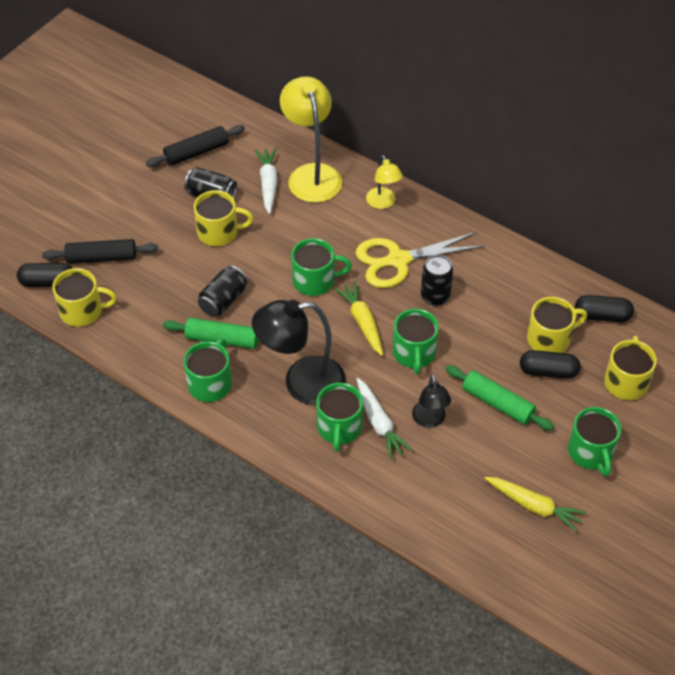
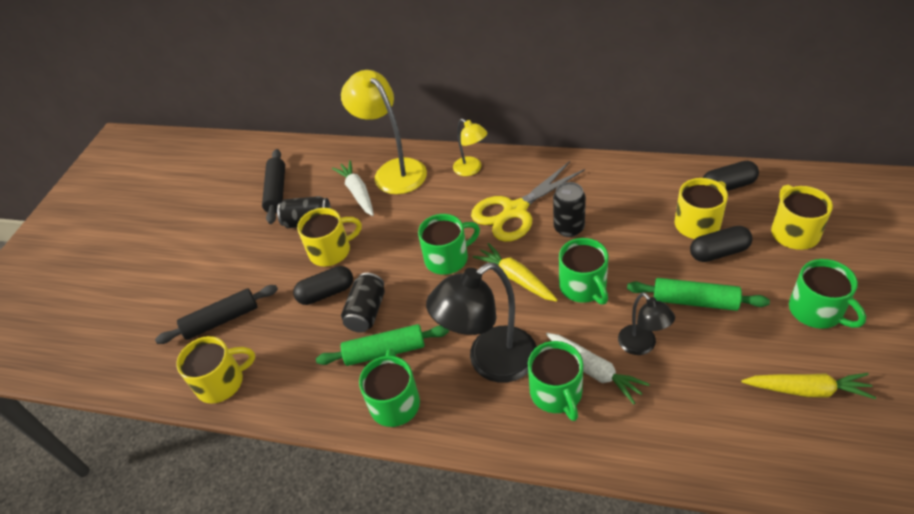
camera: 15 degrees left, 5 degrees down
black capsule [17,263,73,287] -> black capsule moved to [293,266,353,305]
black rolling pin [146,125,245,167] -> black rolling pin turned 45 degrees counterclockwise [262,149,285,224]

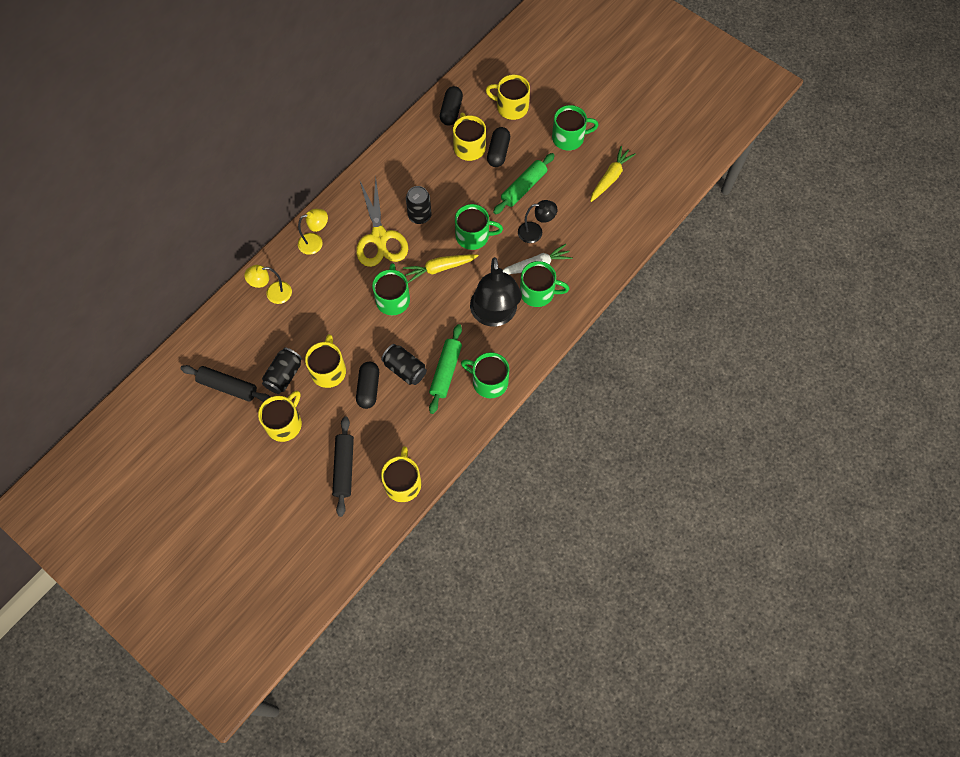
camera: 70 degrees left, 20 degrees up
white carrot [332,160,374,216] -> none
yellow lamp [341,70,427,194] -> yellow lamp [244,265,292,304], size x0.54
none -> yellow mug [258,391,302,442]

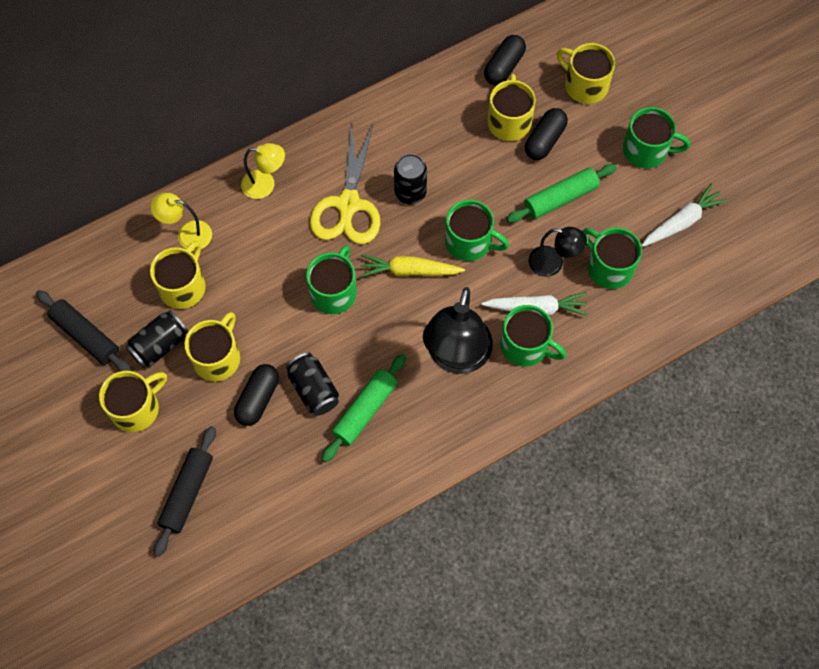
camera: 20 degrees right, 0 degrees up
yellow mug [381,446,421,502] -> yellow mug moved to [150,241,206,309]
green mug [461,352,509,398] -> green mug moved to [583,227,642,289]
yellow carrot [590,146,636,202] -> white carrot [641,183,728,247]

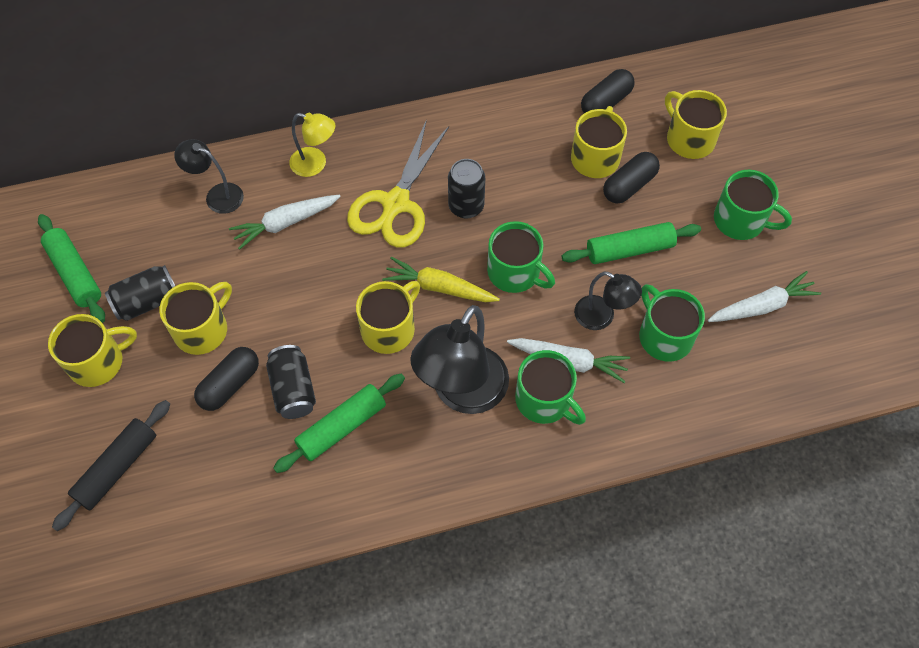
camera: 15 degrees right, 5 degrees down
black rolling pin [36,290,132,371] -> green rolling pin [38,214,105,323]
yellow lamp [150,193,212,250] -> black lamp [174,139,244,214]
yellow mug [150,241,206,309] -> yellow mug moved to [356,281,420,354]
green mug [306,245,357,314] -> none
none -> white carrot [229,195,341,250]

